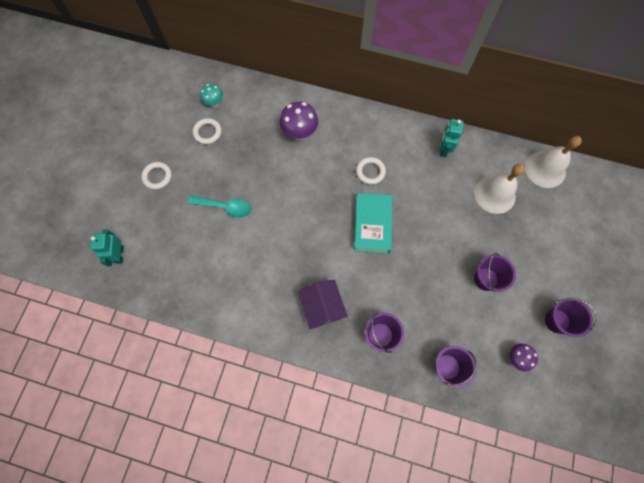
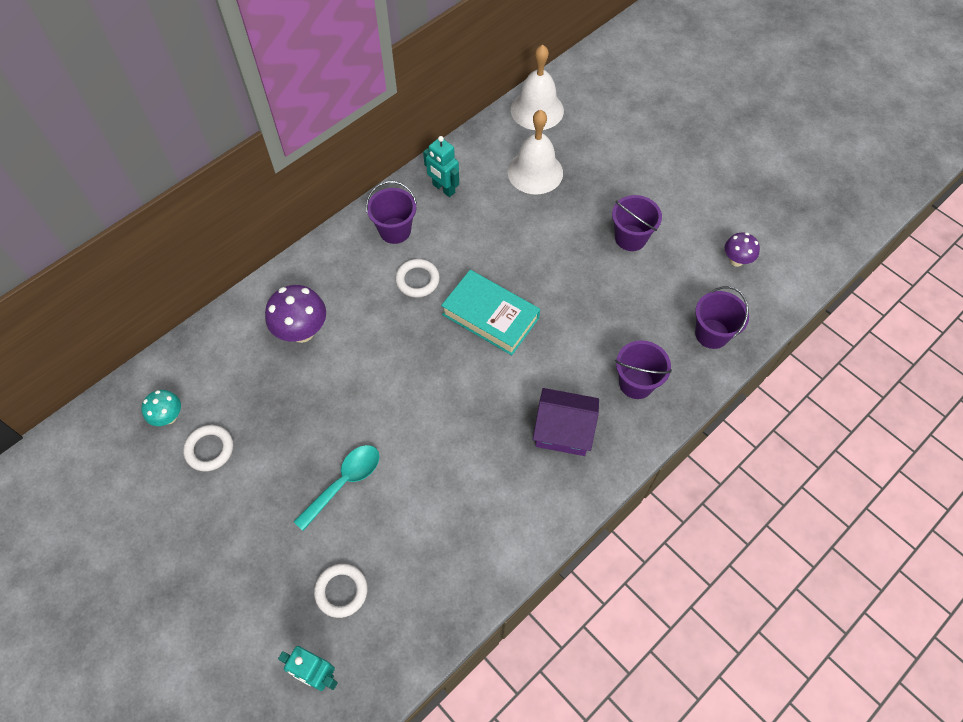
camera: 60 degrees left, 10 degrees down
white ring [141,162,172,190] -> white ring moved to [314,564,368,618]
purple bucket [545,298,597,337] -> purple bucket moved to [366,181,417,244]

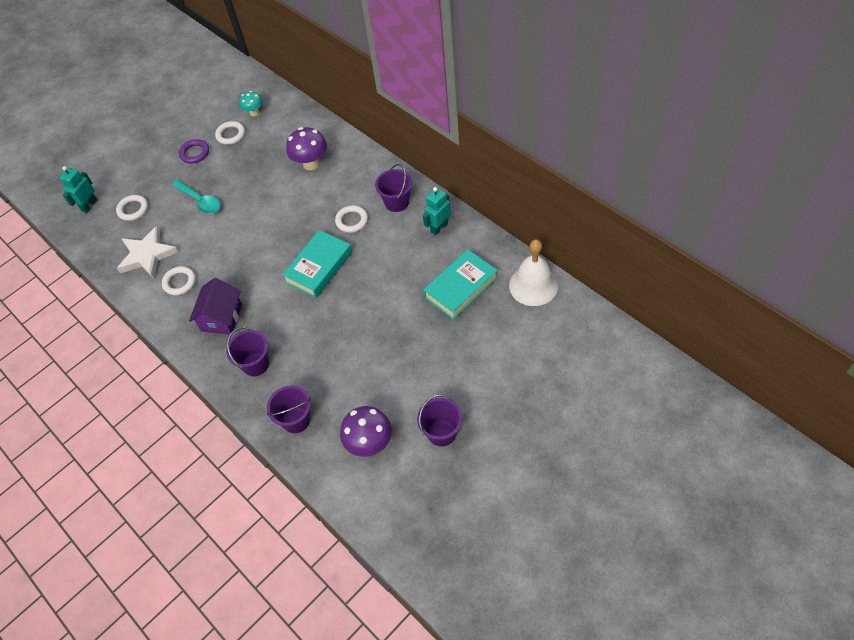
camera: 95 degrees right, 5 degrees down
white bell [507,110,563,195] -> turquoise book [423,250,498,320]
purple bucket [612,195,662,251] -> purple bucket moved to [417,394,463,447]
purple mushroom [725,233,760,267] -> purple mushroom [340,406,392,457], size x1.66
none -> white star [117,226,178,278]
none -> white ring [162,266,196,296]
none -> purple ring [179,139,209,163]

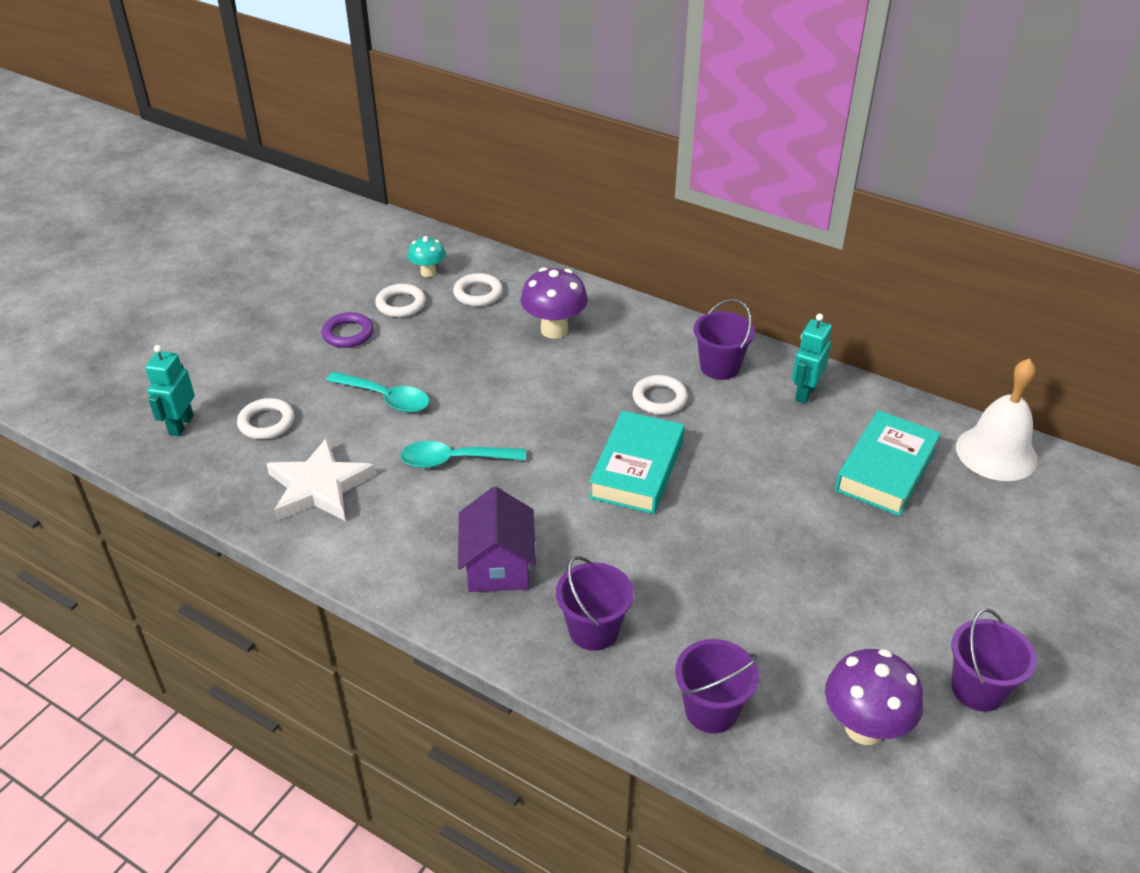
camera: 20 degrees left, 15 degrees down
white ring [162,266,196,296] -> white ring moved to [453,273,503,306]
none -> turquoise spoon [400,441,526,468]

